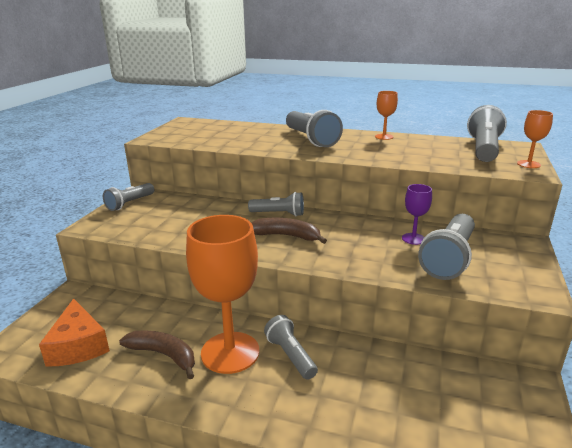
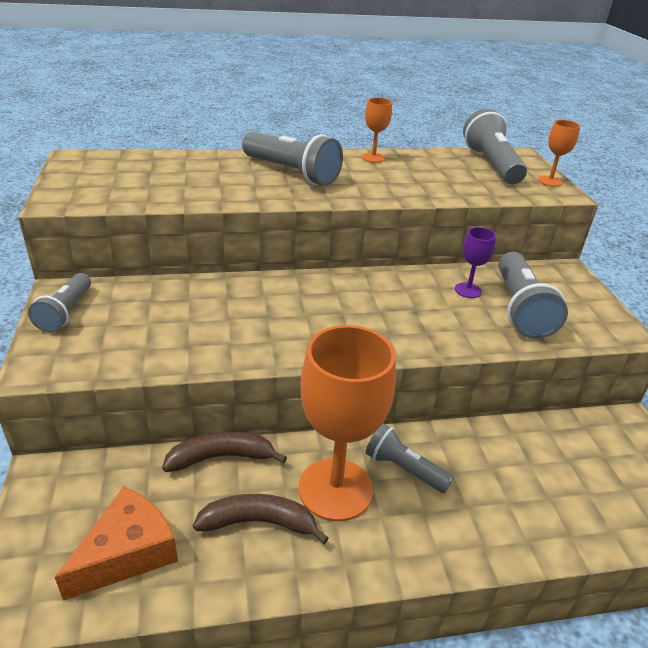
camera: 30 degrees left, 10 degrees up
orange cheese [39,298,110,367] -> orange cheese turned 90 degrees counterclockwise [55,487,178,601]
grey flashlight [248,192,304,216] -> none
brown banana [251,218,327,244] -> brown banana moved to [162,431,287,472]

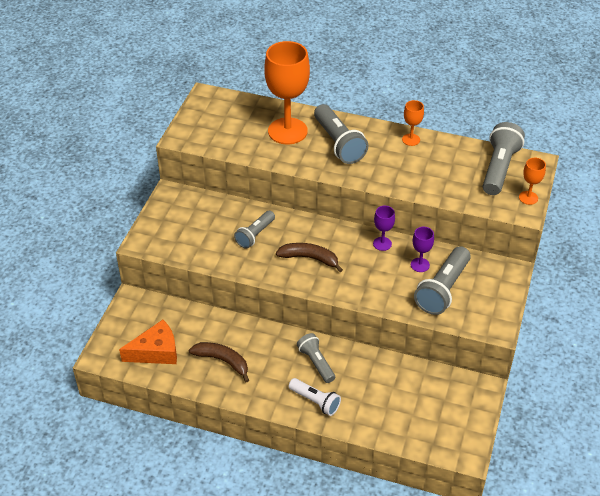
camera: 30 degrees right, 10 degrees up
grey flashlight [28,273,91,332] -> grey flashlight moved to [234,211,275,249]
brown banana [162,431,287,472] -> brown banana moved to [276,243,343,272]
orange goblet [299,325,396,521] -> orange goblet moved to [264,41,310,144]
none -> white flashlight [289,378,341,416]
none -> purple goblet [373,206,395,251]

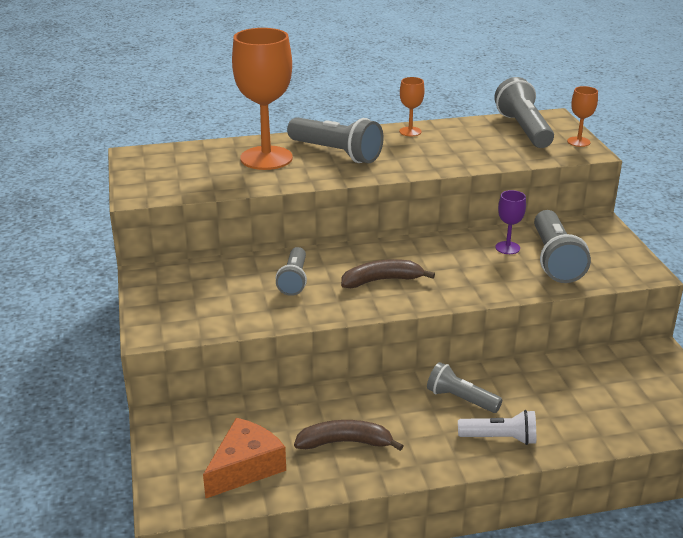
camera: 30 degrees left, 15 degrees down
purple goblet [373,206,395,251] -> none

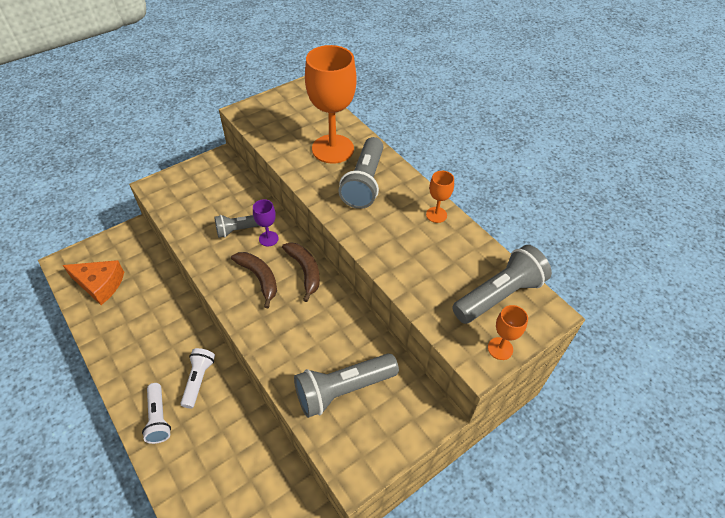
camera: 65 degrees right, 20 degrees up
brown banana [294,420,403,451] -> brown banana moved to [282,242,320,302]
grey flashlight [427,362,502,413] -> white flashlight [180,348,215,408]
purple goblet [495,190,526,254] -> purple goblet moved to [253,199,279,246]

